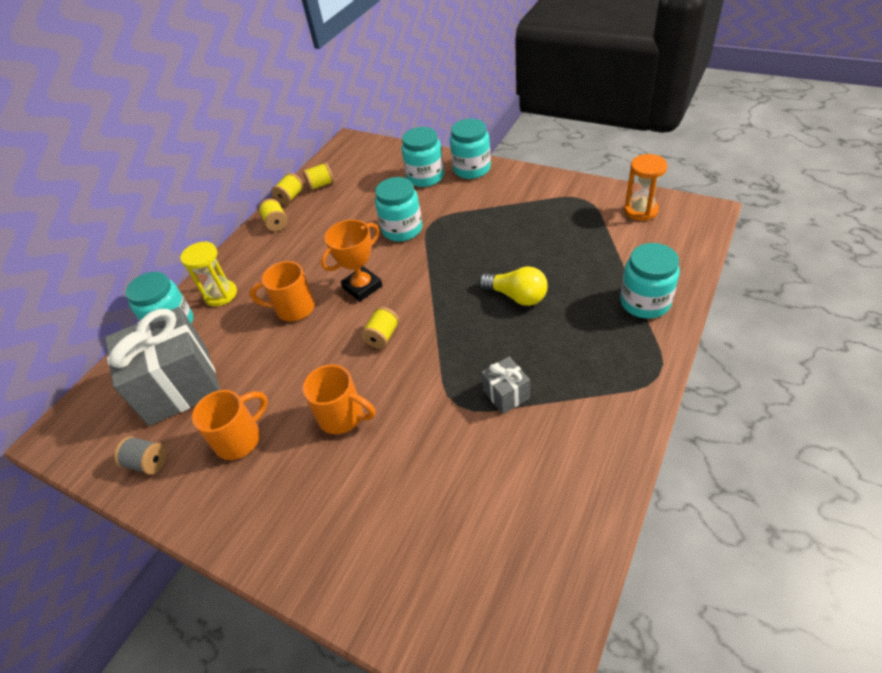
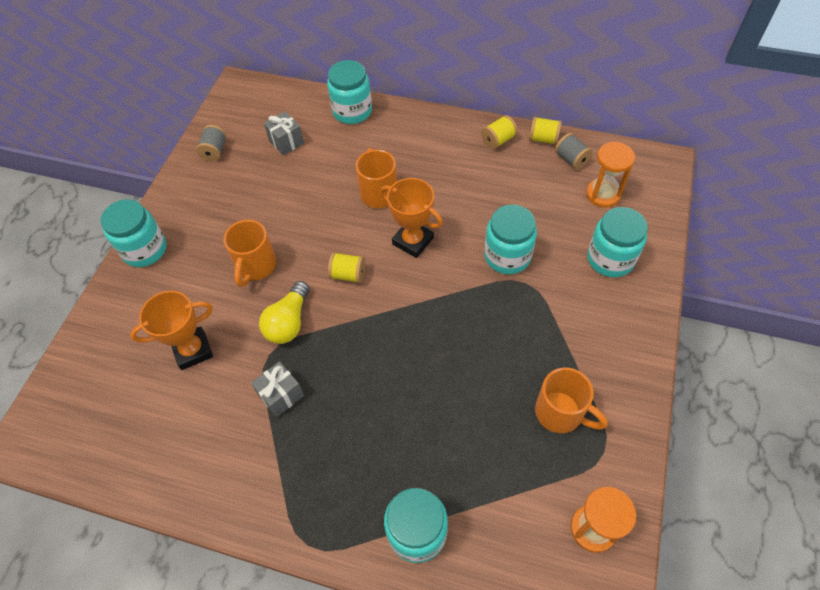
camera: 75 degrees right, 10 degrees up
grey gift [105,307,220,426] -> grey gift [264,111,304,155], size x0.44
yellow hourglass [180,241,237,306] -> none
orange mug [192,390,268,460] -> orange mug moved to [535,367,608,433]
yellow spool [303,162,334,191] -> grey spool [555,133,593,170]
turquoise jar [450,119,491,179] -> turquoise jar moved to [101,199,167,267]
yellow light bulb [479,266,548,306] -> yellow light bulb moved to [259,281,310,344]
none -> orange trophy [130,291,213,370]
none -> orange hourglass [586,142,635,208]

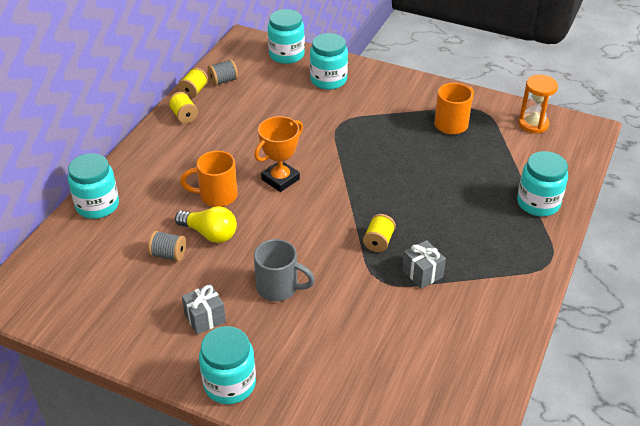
camera: 85 degrees left, 15 degrees down
orange trophy [130,291,213,370] -> none
grey spool [196,125,227,161] -> grey spool moved to [148,231,186,261]
orange mug [224,220,277,287] -> grey mug [254,239,315,301]
yellow light bulb [259,281,310,344] -> yellow light bulb moved to [175,206,237,243]
grey gift [264,111,304,155] -> grey gift moved to [182,284,226,335]
yellow spool [328,252,365,283] -> yellow spool moved to [363,214,396,252]
turquoise jar [484,205,537,274] -> turquoise jar moved to [268,9,305,64]
orange hourglass [586,142,635,208] -> none

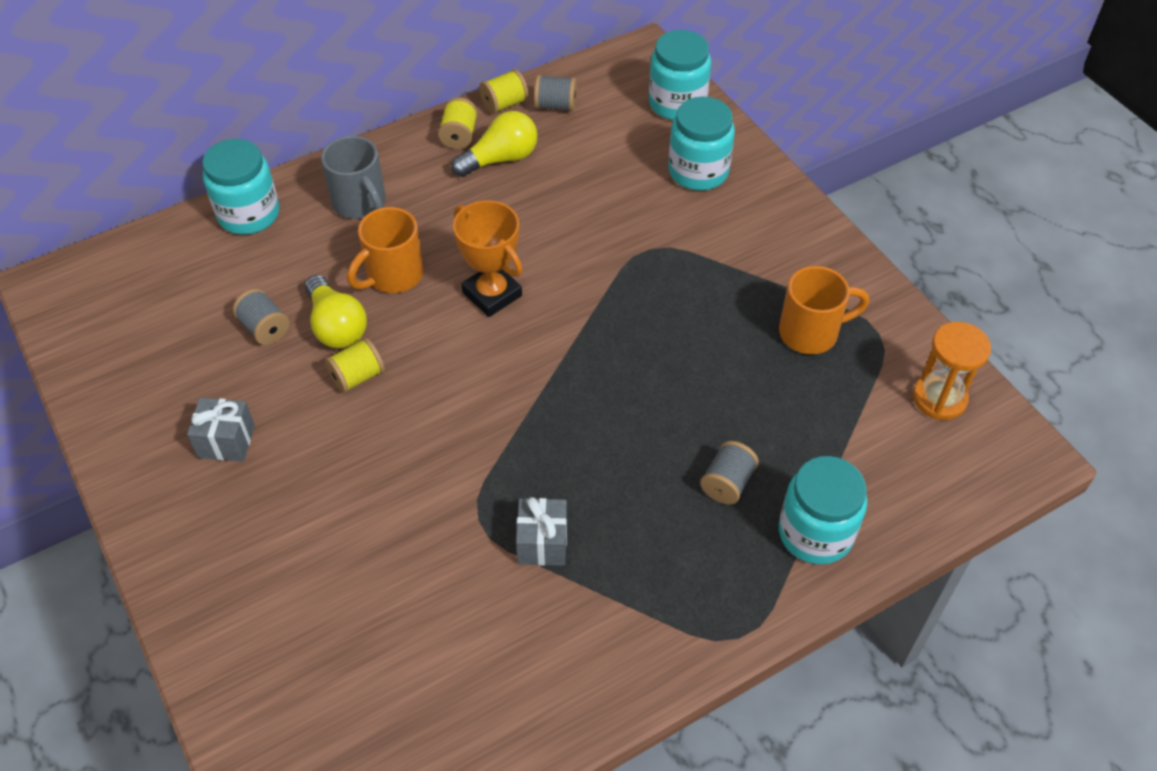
camera: 35 degrees right, 10 degrees up
orange mug [180,151,238,207] -> orange mug turned 75 degrees counterclockwise [347,207,424,293]
turquoise jar [199,326,256,404] -> none
orange trophy [254,116,303,192] -> orange trophy turned 60 degrees clockwise [453,200,522,317]
grey mug [254,239,315,301] -> grey mug moved to [321,136,386,219]
yellow spool [363,214,396,252] -> yellow spool moved to [325,338,385,393]
none -> yellow light bulb [451,111,538,177]
none -> grey spool [700,441,759,505]

